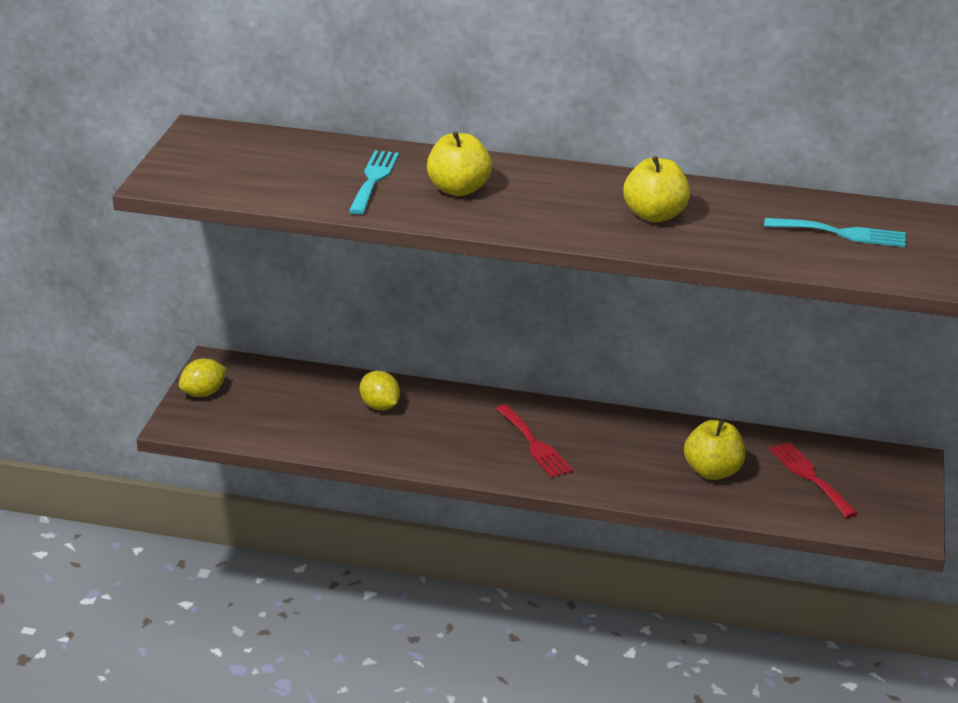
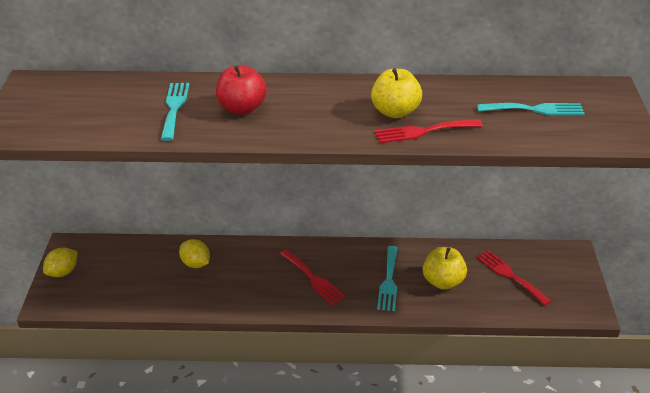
camera: 10 degrees left, 5 degrees up
yellow apple [427,131,492,196] -> red apple [216,65,267,115]
none -> red fork [374,119,483,143]
none -> turquoise fork [377,246,398,311]

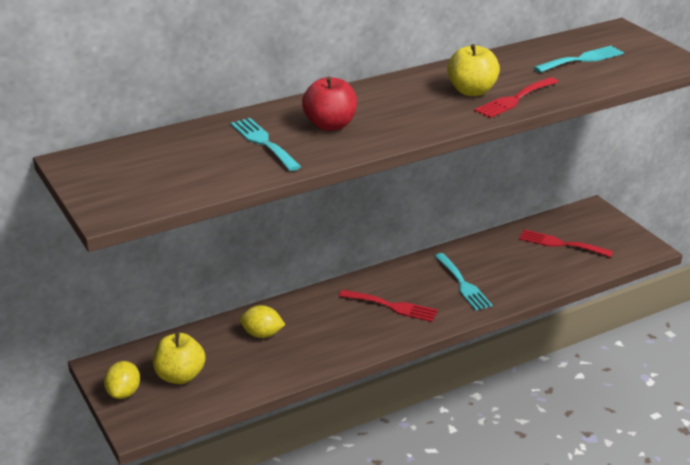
camera: 30 degrees left, 5 degrees down
yellow apple [423,247,467,290] -> yellow apple moved to [153,333,206,384]

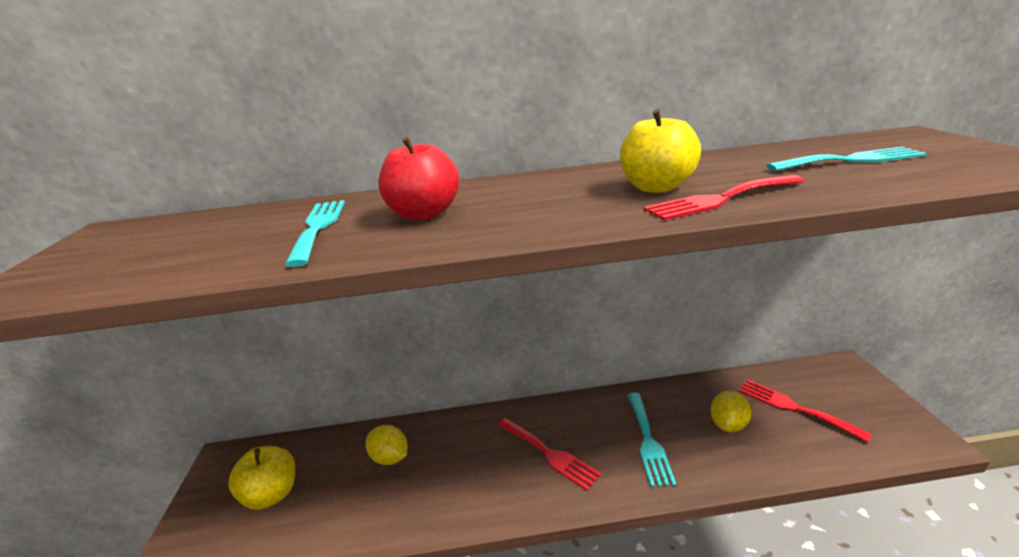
camera: 25 degrees right, 5 degrees down
yellow lemon [104,361,140,399] -> yellow lemon moved to [710,391,752,432]

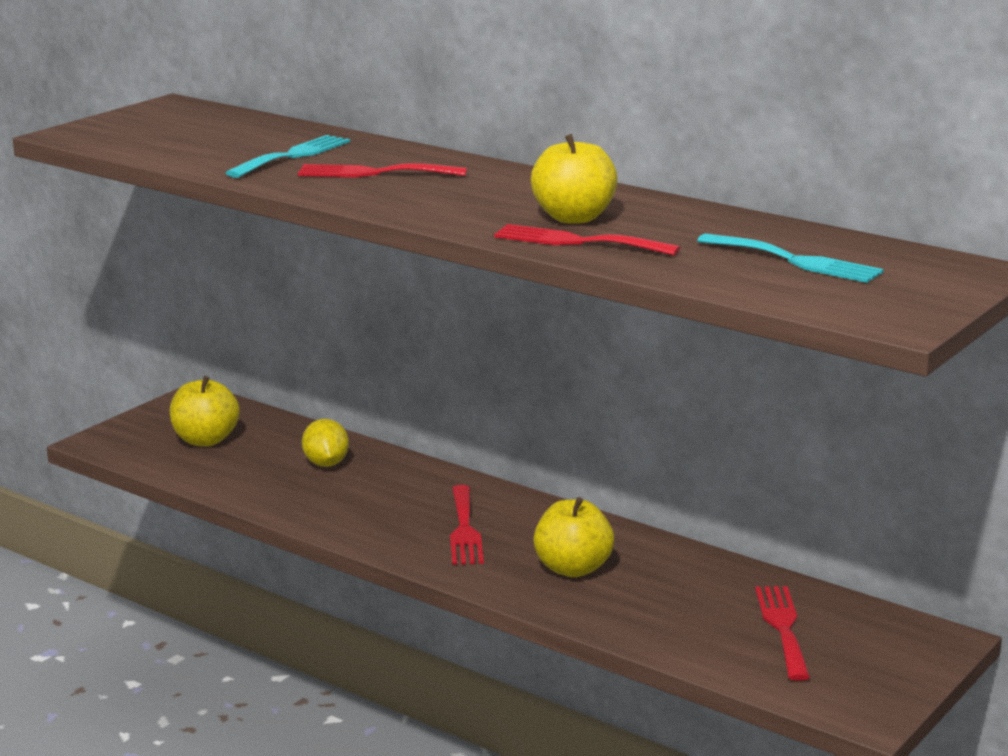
camera: 40 degrees right, 5 degrees down
red apple [378,137,459,220] -> red fork [298,163,467,177]
turquoise fork [627,393,676,487] -> yellow apple [533,497,614,577]
yellow lemon [710,391,752,432] -> none

